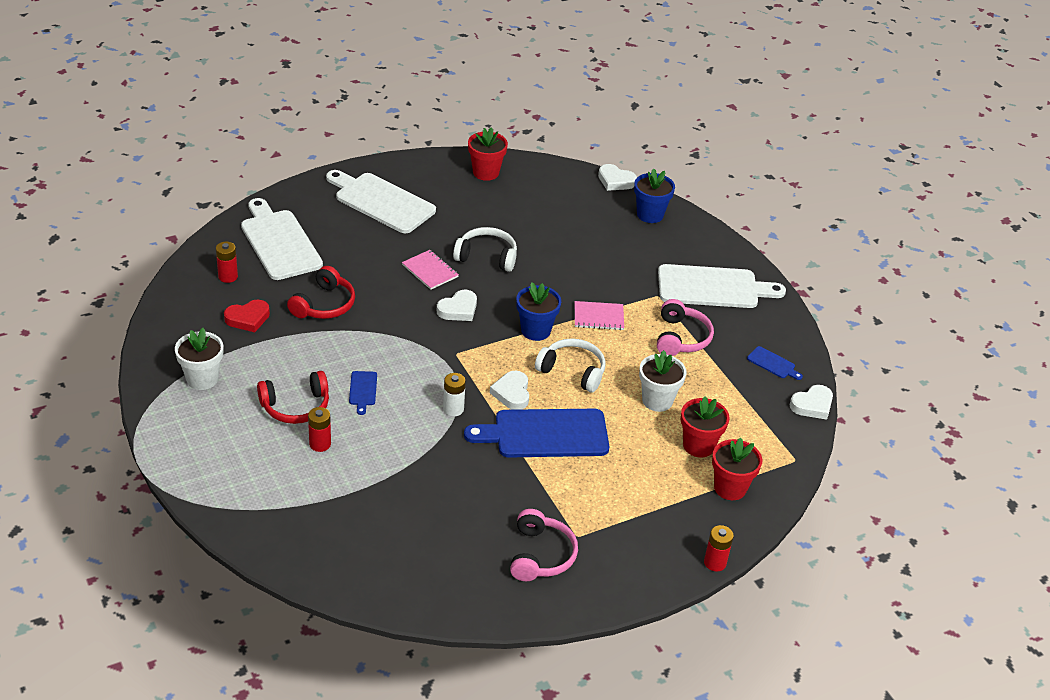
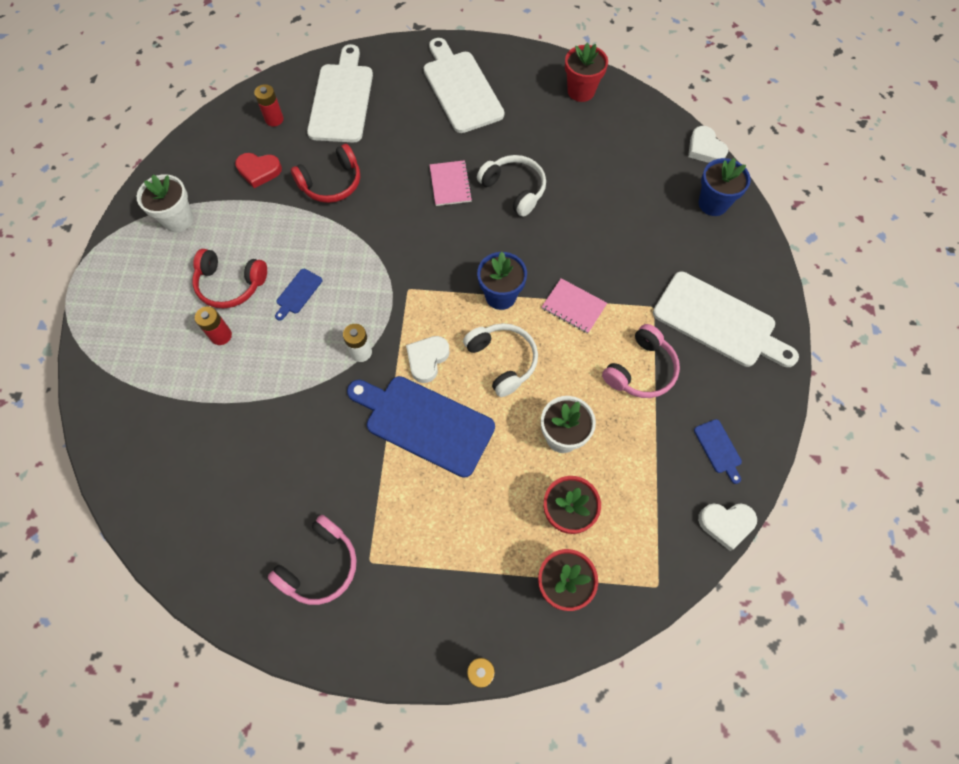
camera: 35 degrees right, 25 degrees up
white heart [437,290,477,321] -> none

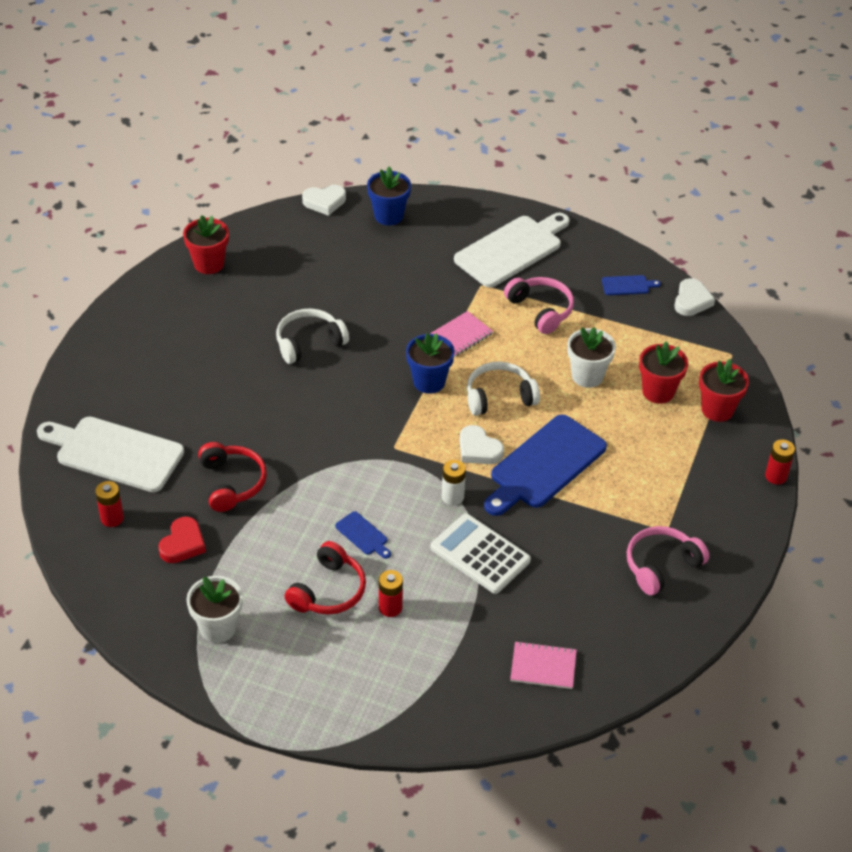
camera: 75 degrees left, 20 degrees down
pink headphones [268,515,357,605] -> pink headphones turned 90 degrees counterclockwise [627,526,709,595]
white cutting board [424,38,504,133] -> none
pink notebook [430,160,472,206] -> pink notebook moved to [510,641,577,689]
none -> white calculator [431,514,531,594]

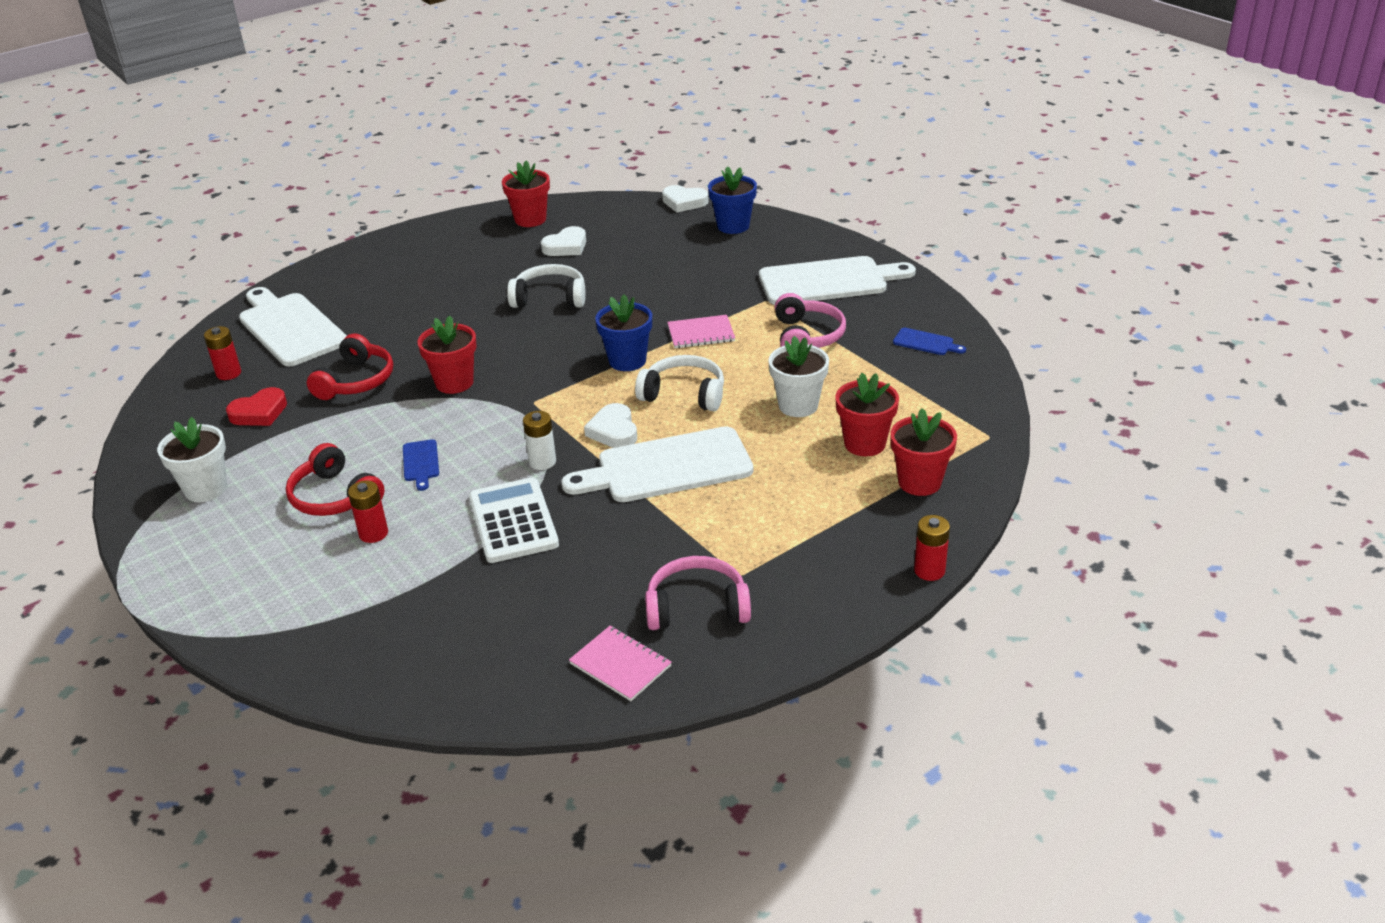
camera: 35 degrees right, 10 degrees down
red headphones [284,541,366,614] -> red headphones turned 75 degrees clockwise [286,443,385,516]
blue cutting board [484,415,607,516] -> white cutting board [562,426,754,502]
pink notebook [510,641,577,689] -> pink notebook moved to [569,626,672,701]
white heart [675,278,715,316] -> white heart moved to [541,226,586,256]
none -> red flower pot [418,315,477,394]

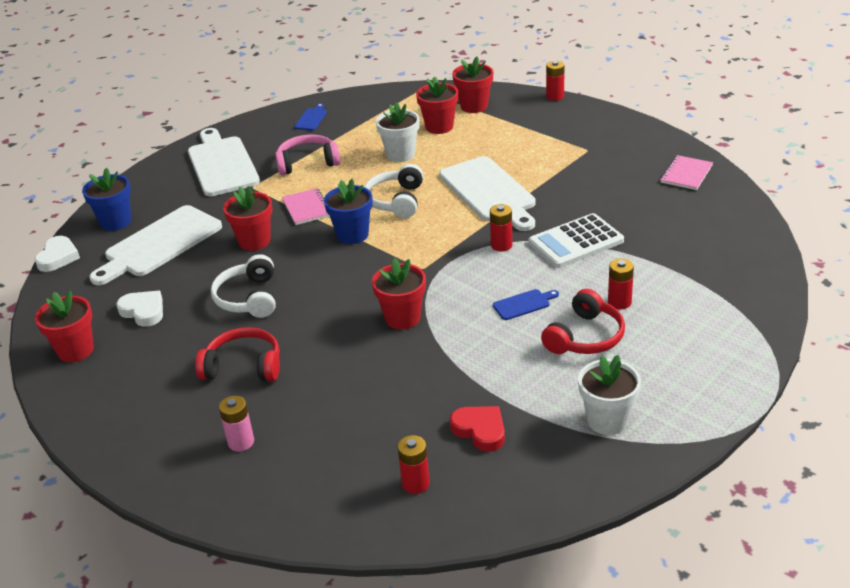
camera: 100 degrees left, 0 degrees up
white cutting board [239,287,347,366] -> white cutting board moved to [90,205,222,285]
red headphones [307,333,393,400] -> red headphones moved to [195,327,280,382]
white battery [523,411,556,470] -> red battery [490,204,513,252]
white heart [584,403,637,448] -> none
pink headphones [645,556,751,630] -> none
none -> pink battery [219,396,254,452]
none -> red flower pot [223,186,273,251]

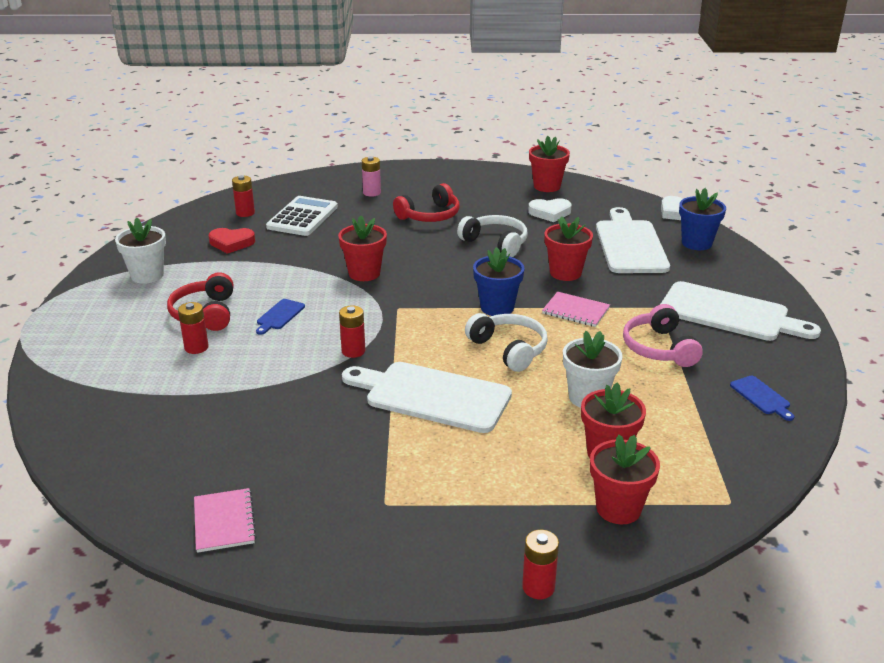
camera: 135 degrees right, 5 degrees down
pink headphones [275,135,340,175] -> pink headphones turned 135 degrees clockwise [623,304,703,367]
white calculator [529,213,624,268] -> white calculator moved to [266,196,338,236]

